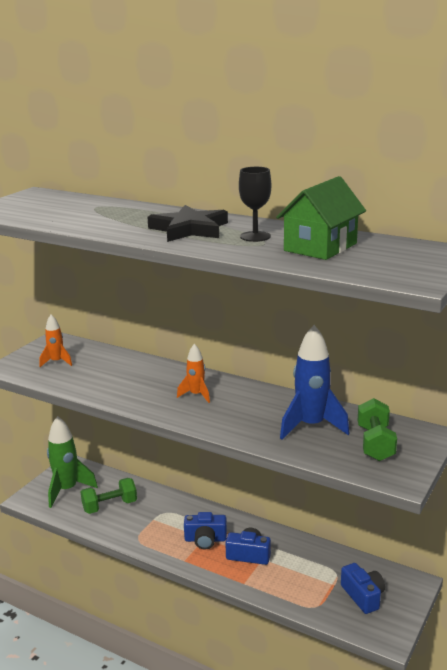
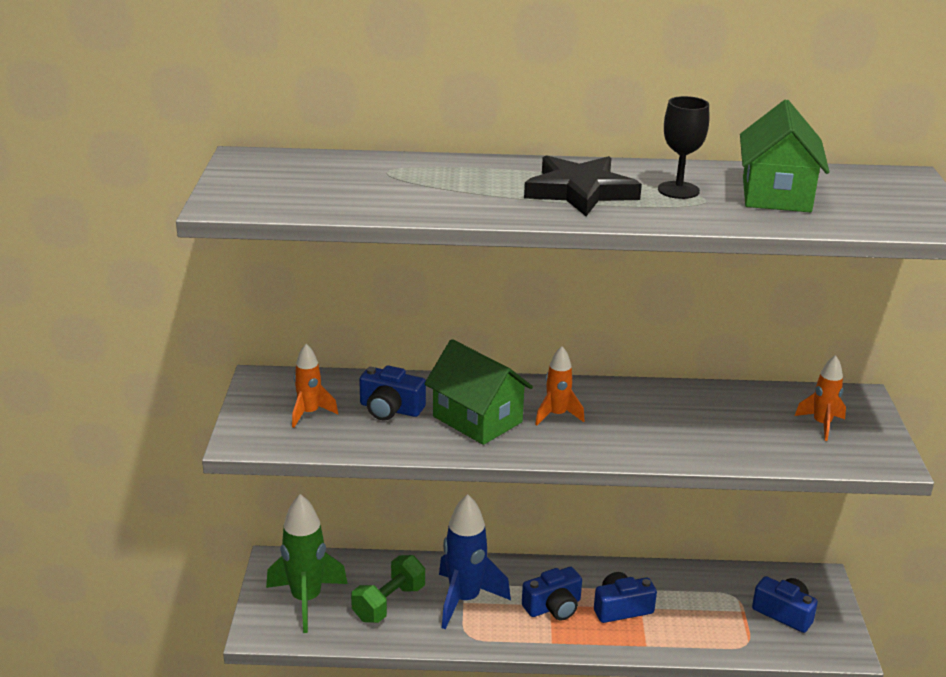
camera: 30 degrees left, 5 degrees up
blue rocket [280,325,350,440] -> blue rocket moved to [439,494,511,629]
green dumbbell [358,398,397,461] -> orange rocket [795,355,846,441]
none -> blue camera [359,365,426,421]
none -> green house [424,339,533,445]

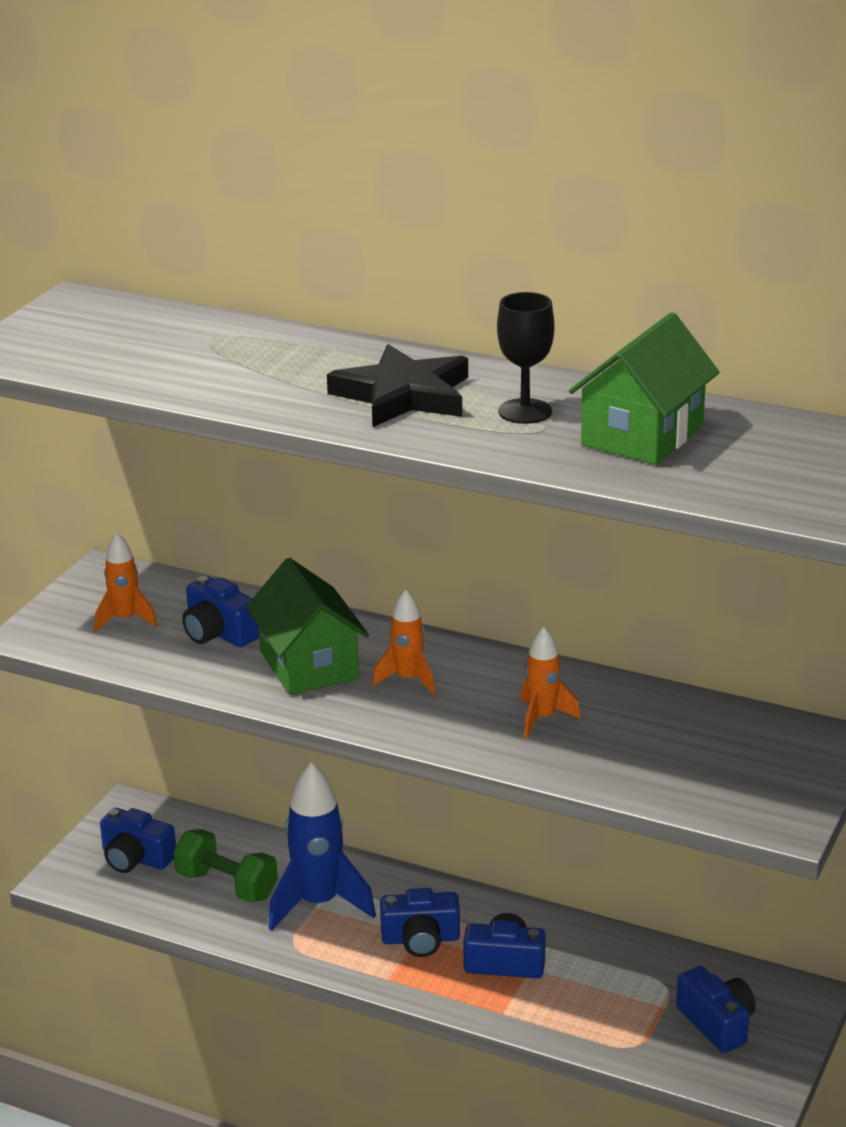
camera: 25 degrees right, 0 degrees up
green rocket [266,494,348,633] -> blue camera [100,808,176,873]
green dumbbell [351,555,425,623] -> green dumbbell turned 60 degrees clockwise [173,829,278,902]
orange rocket [795,355,846,441] -> orange rocket moved to [521,626,581,738]

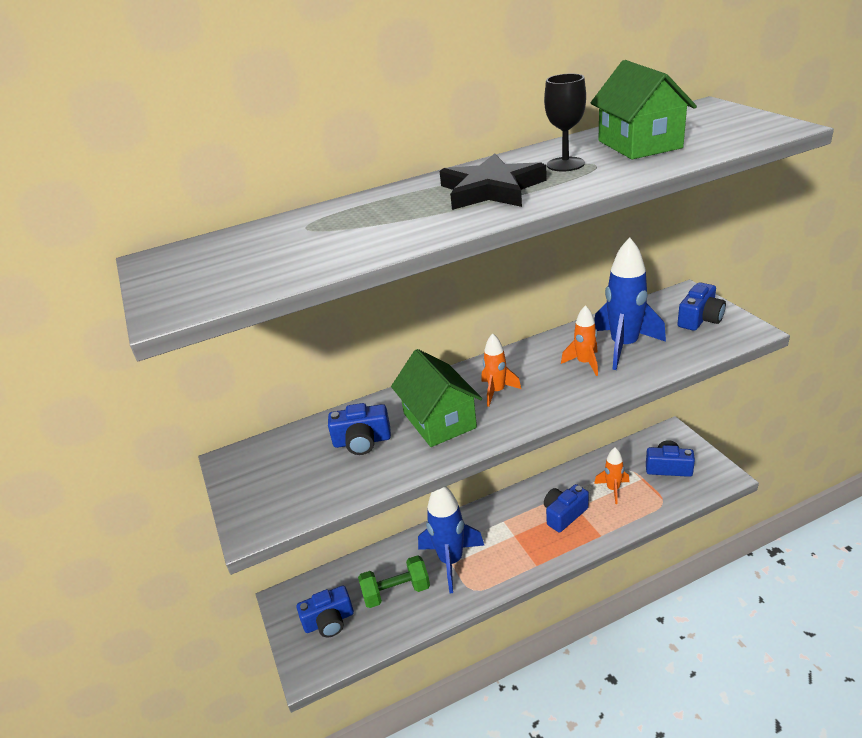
camera: 45 degrees left, 5 degrees up
orange rocket [95,533,157,632] -> orange rocket moved to [594,447,630,504]
green house [246,558,369,695] -> green house turned 45 degrees clockwise [391,349,482,447]
blue camera [380,888,460,957] -> blue camera moved to [677,282,726,331]
none -> blue rocket [594,237,666,370]

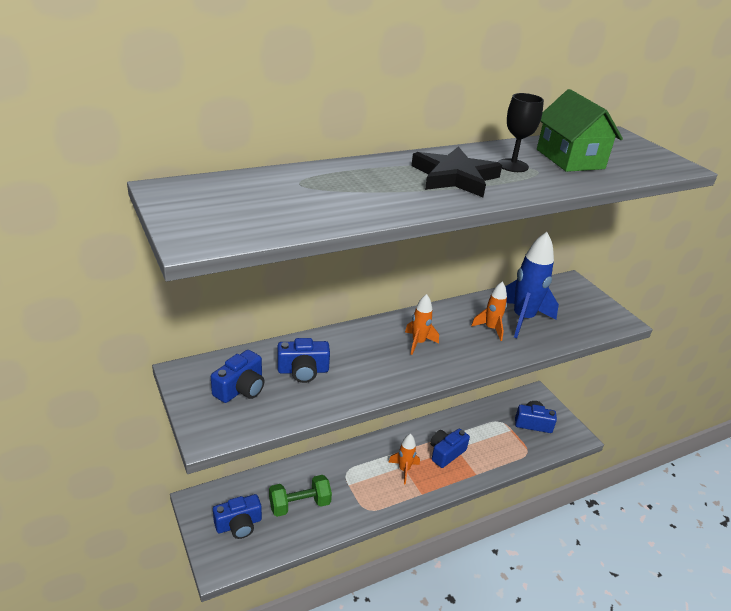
camera: 10 degrees left, 0 degrees up
green house [391,349,482,447] -> none
blue rocket [418,487,484,593] -> none
orange rocket [594,447,630,504] -> orange rocket moved to [388,434,420,485]
blue camera [677,282,726,331] -> blue camera moved to [211,350,264,403]

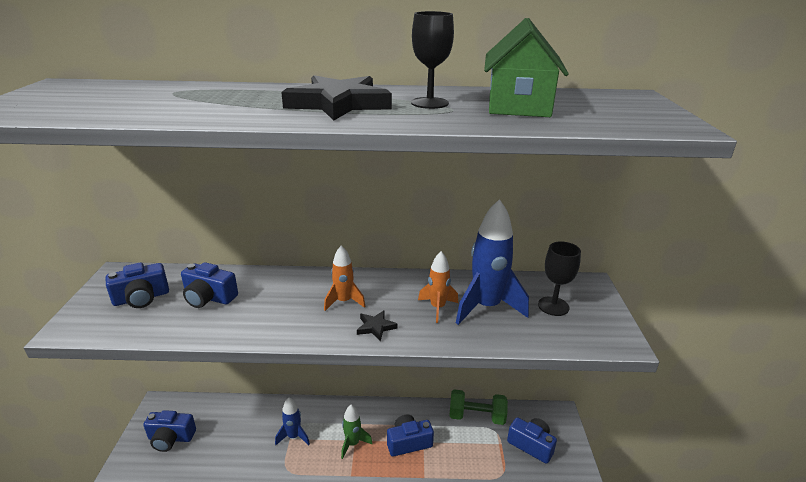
camera: 30 degrees right, 5 degrees down
green dumbbell [269,475,332,517] -> green dumbbell moved to [449,390,508,425]
orange rocket [388,434,420,485] -> green rocket [341,405,373,459]
none -> blue rocket [275,398,310,445]
none -> black star [357,310,398,341]
none -> black goblet [538,241,581,316]

